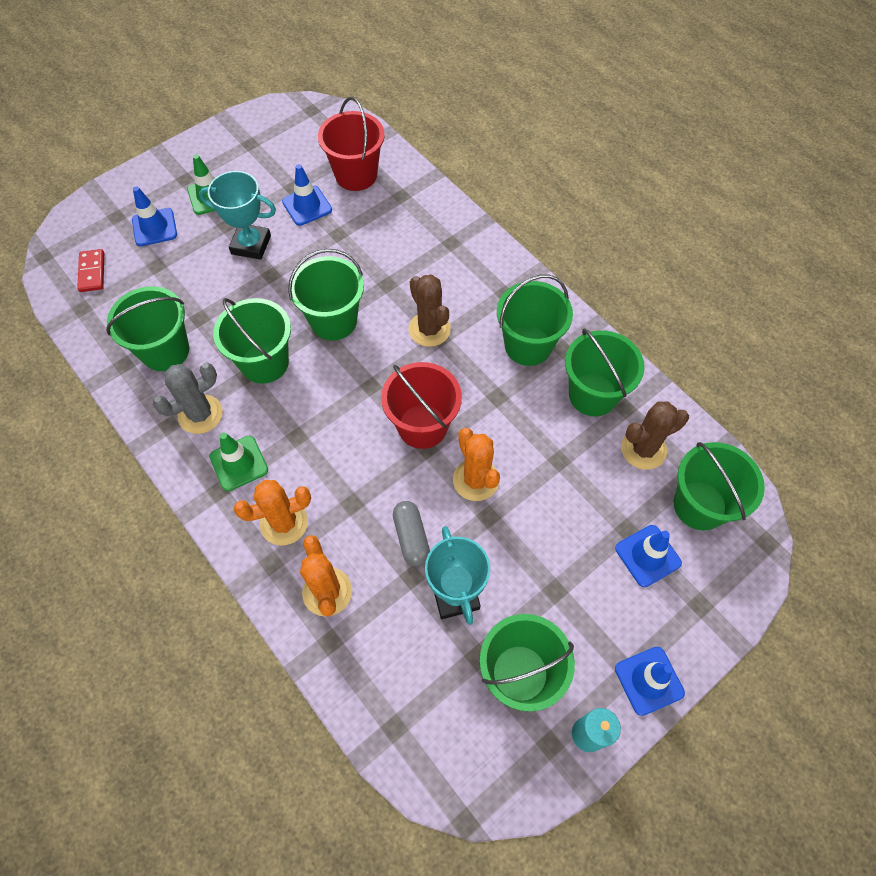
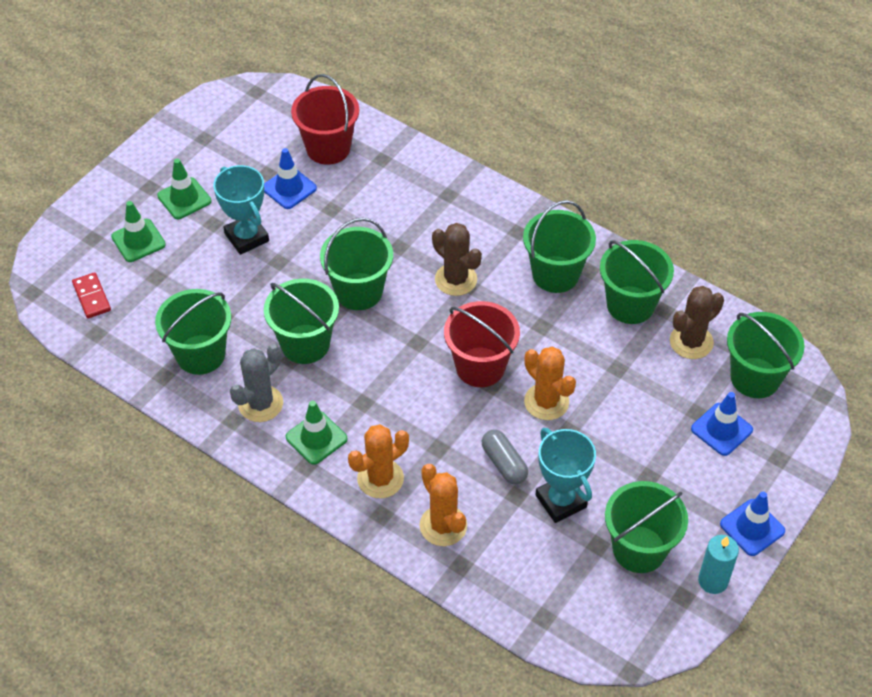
camera: 15 degrees left, 10 degrees down
blue traffic cone [132,186,177,246] -> green traffic cone [111,201,166,262]
turquoise trophy [199,171,276,260] -> turquoise trophy turned 60 degrees clockwise [213,165,269,255]

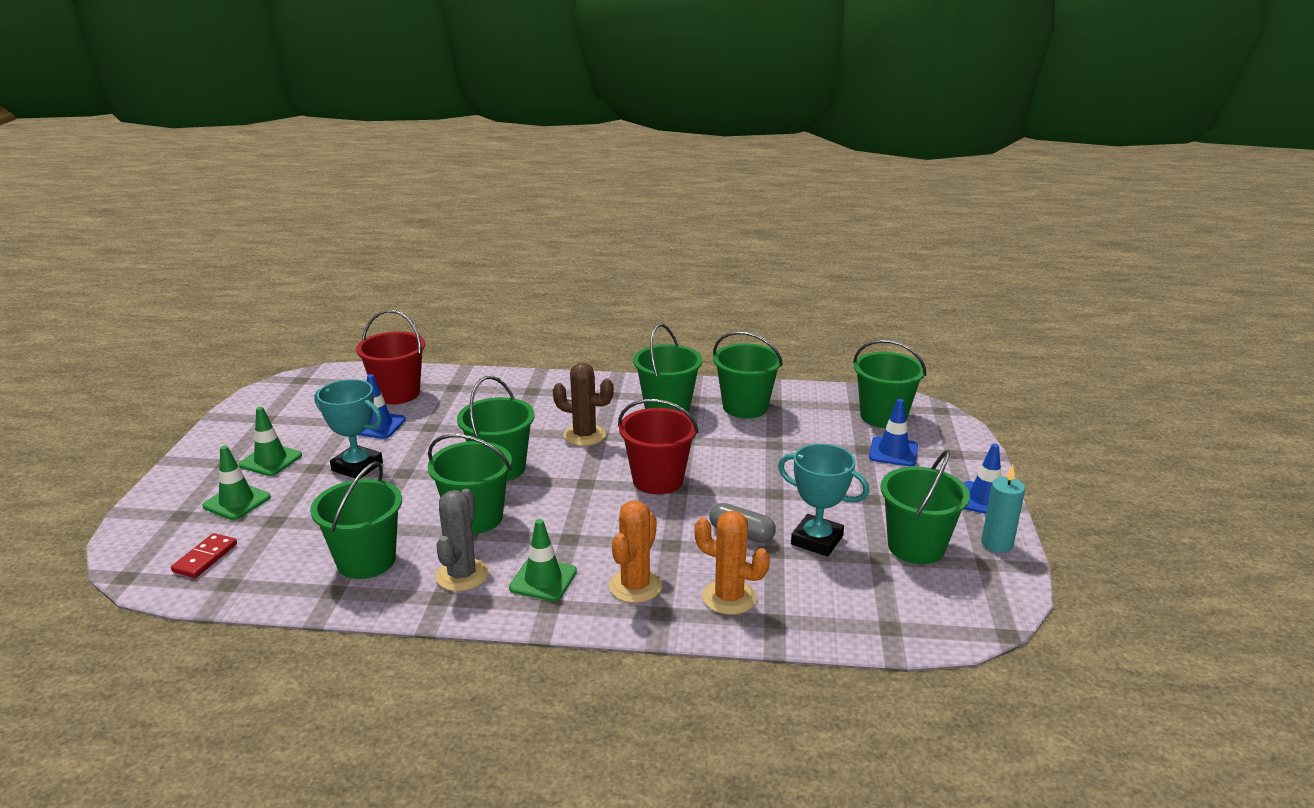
camera: 30 degrees left, 25 degrees down
red domino [72,272,111,318] -> red domino turned 75 degrees clockwise [171,533,237,578]
orange cactus [524,347,576,420] -> none
brown cactus [670,286,724,359] -> none

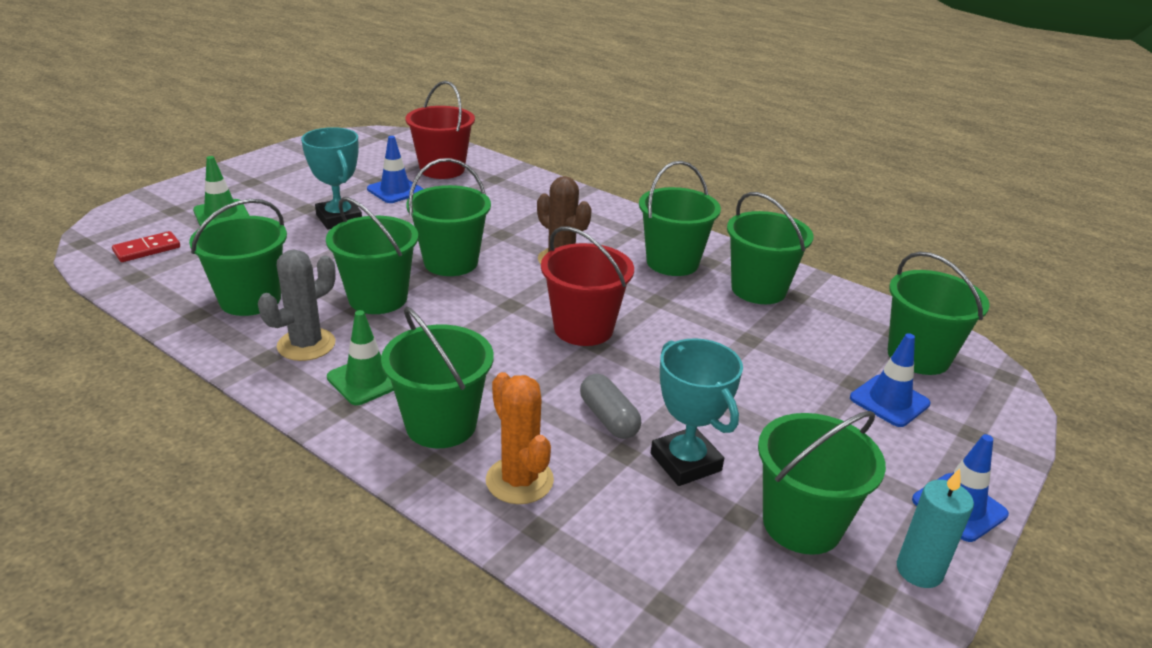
camera: 30 degrees right, 5 degrees up
green traffic cone [239,407,302,476] -> none
orange cactus [609,501,662,603] -> green bucket [381,306,493,448]

